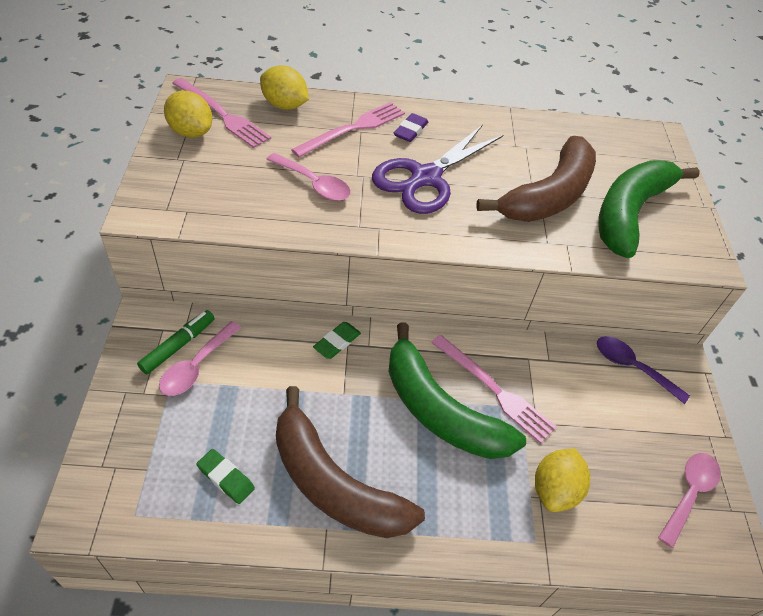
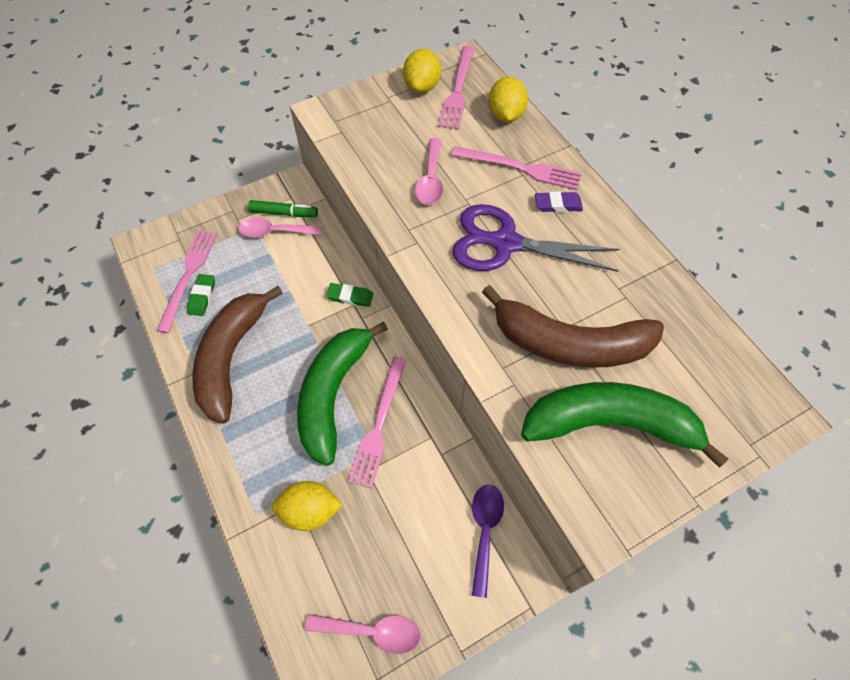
camera: 65 degrees right, 10 degrees up
none -> pink fork [156,230,217,333]

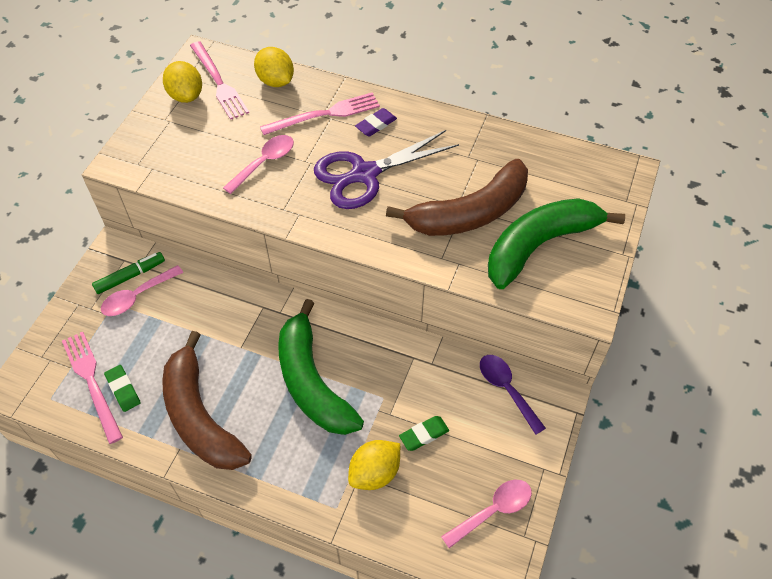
camera: 40 degrees left, 5 degrees down
green eraser [326,283,373,307] -> green eraser moved to [399,416,449,451]
pink fork [348,356,406,489] -> none
pink spoon [415,138,443,205] -> pink spoon turned 105 degrees counterclockwise [223,135,294,194]

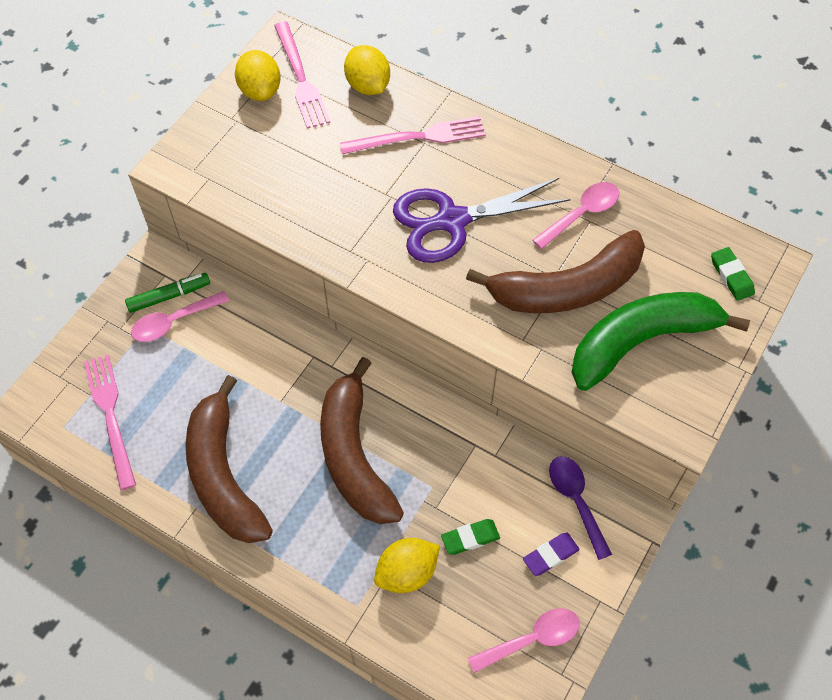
camera: 10 degrees right, 5 degrees up
green eraser [104,365,141,412] -> green eraser moved to [711,247,755,301]
pink spoon [223,135,294,194] -> pink spoon moved to [532,182,619,249]
green banana [278,299,364,435] -> brown banana [320,357,404,524]
purple eraser [355,108,397,137] -> purple eraser moved to [523,532,580,576]

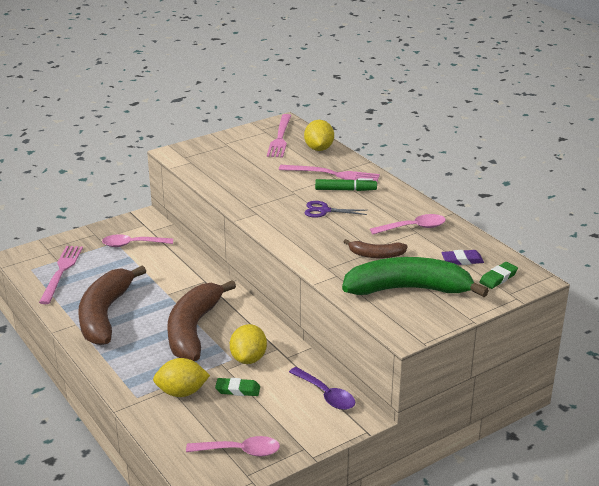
camera: 25 degrees right, 30 degrees down
green marker [125,273,210,313] -> green marker moved to [315,178,377,191]
yellow lemon [235,50,281,101] -> yellow lemon moved to [230,324,267,364]
purple scissors [393,178,571,263] -> purple scissors [305,201,367,218], size x0.50
brown banana [466,230,645,313] -> brown banana [343,239,408,258], size x0.48
purple eraser [523,532,580,576] -> purple eraser moved to [441,250,484,265]
purple spoon [549,456,612,560] -> purple spoon turned 135 degrees clockwise [289,367,355,410]
green eraser [711,247,755,301] -> green eraser turned 45 degrees clockwise [479,262,518,289]

